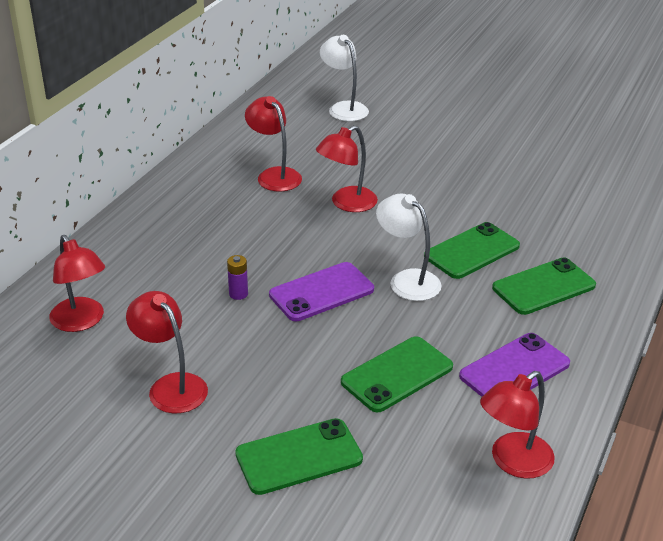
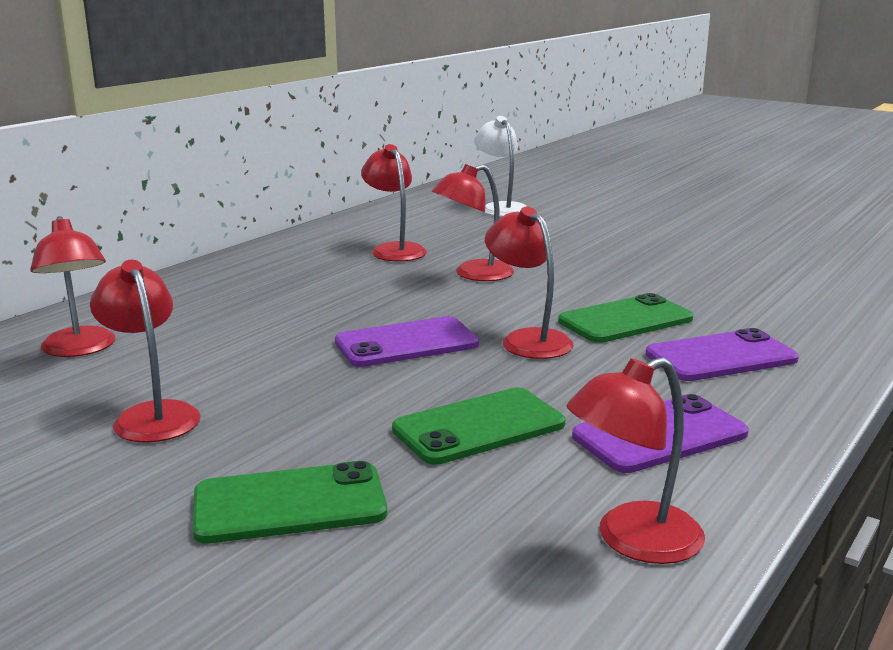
camera: 10 degrees right, 15 degrees down
purple battery [227,255,248,300] -> none
white lamp [376,193,442,301] -> red lamp [485,207,573,359]
green phone [492,258,596,315] -> purple phone [646,328,799,381]

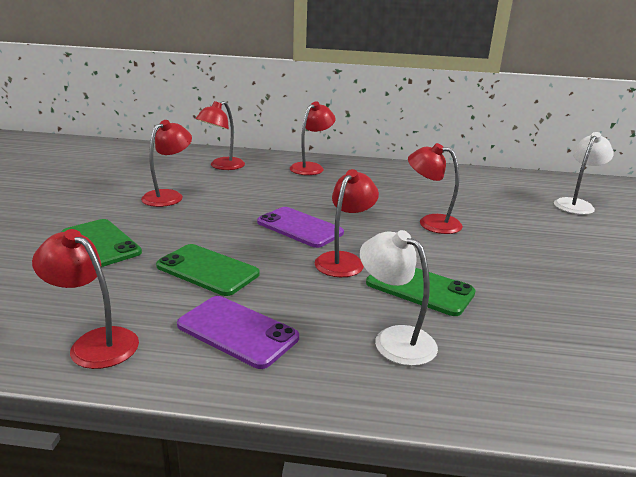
camera: 60 degrees right, 5 degrees up
red lamp [361,144,427,261] -> red lamp moved to [290,101,336,175]
purple phone [646,328,799,381] -> white lamp [360,230,438,366]

